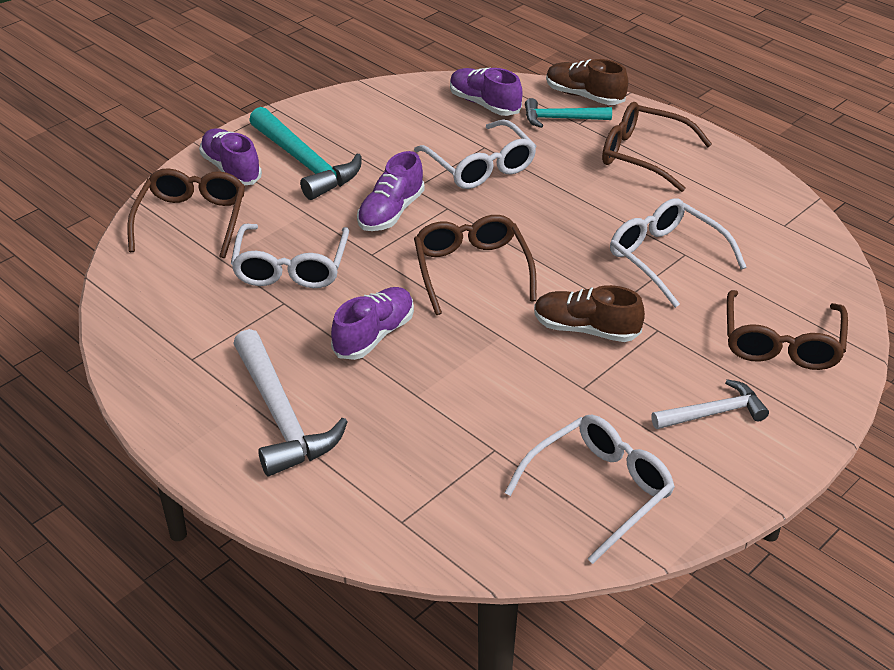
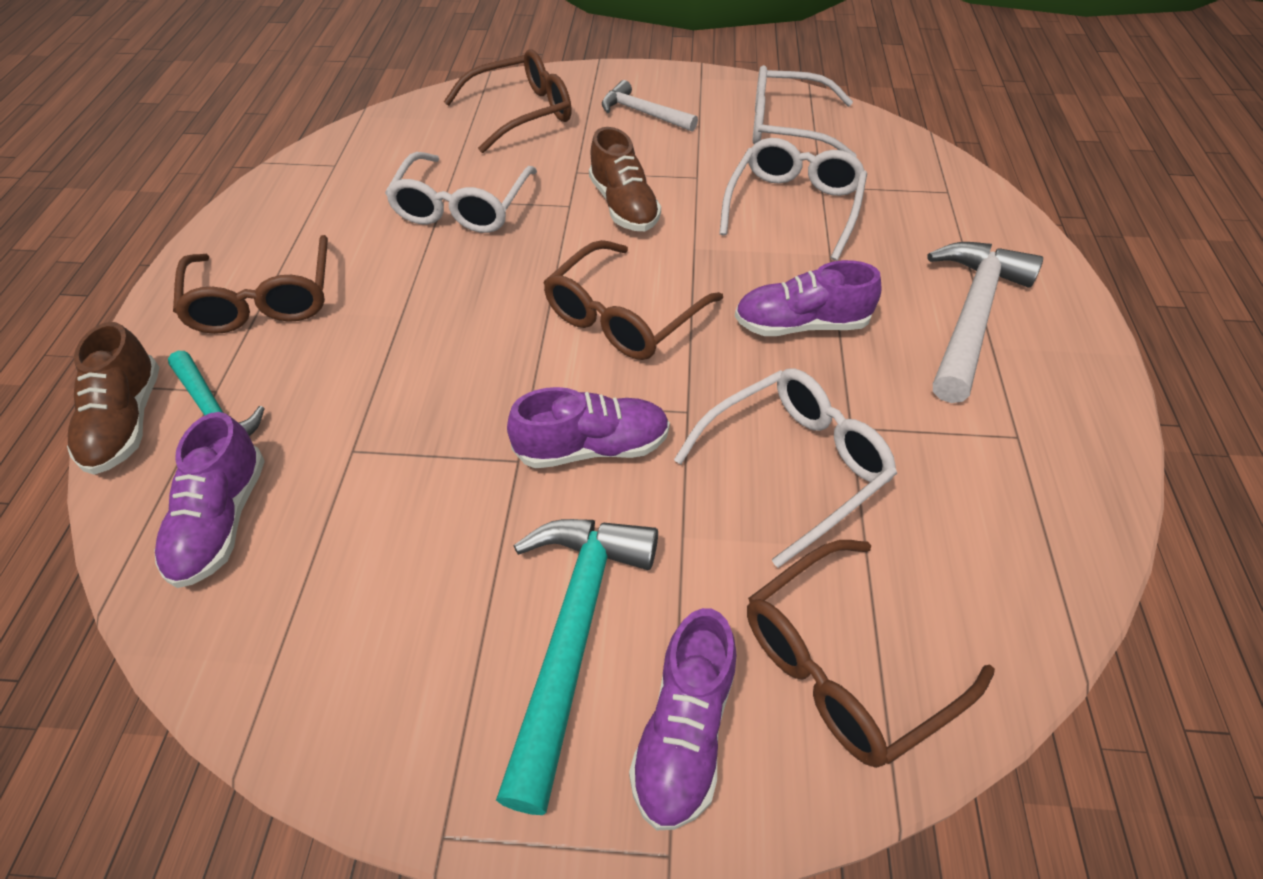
camera: 130 degrees left, 10 degrees up
white glasses [414,119,536,189] -> white glasses moved to [719,138,867,261]

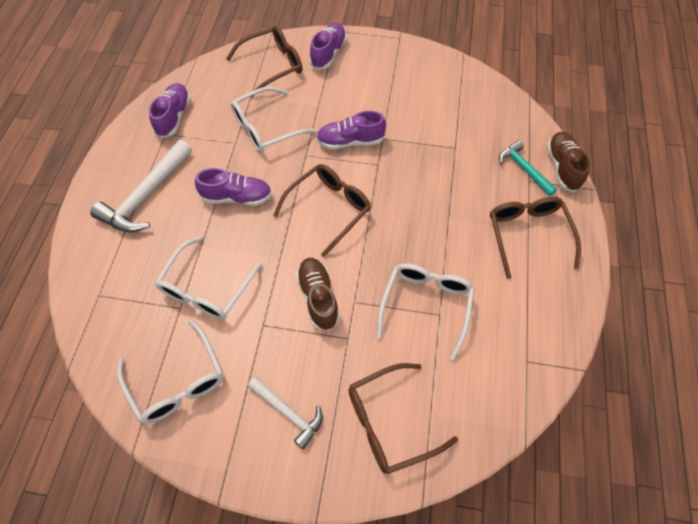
camera: 175 degrees left, 10 degrees up
purple shoe [155,412,265,588] -> purple shoe moved to [149,83,191,138]
turquoise hammer [496,519,658,815] -> none
white glasses [753,65,856,157] -> white glasses turned 45 degrees clockwise [117,320,223,424]

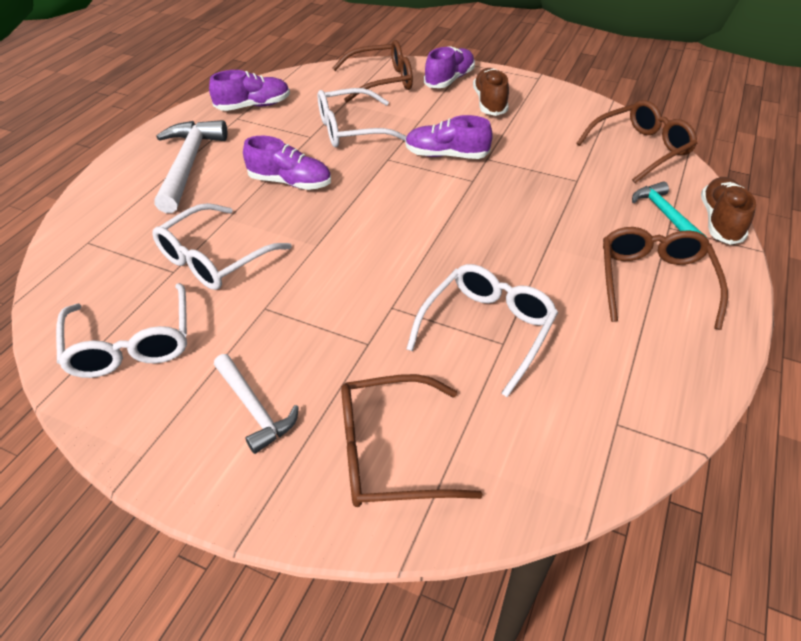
camera: 15 degrees right, 15 degrees down
white hammer [90,140,192,232] -> white hammer turned 135 degrees clockwise [154,120,227,213]
purple shoe [149,83,191,138] -> purple shoe turned 45 degrees clockwise [209,70,290,111]
brown glasses [273,164,371,257] -> brown glasses moved to [576,100,697,183]
brown shoe [296,258,340,331] -> brown shoe moved to [473,68,509,116]

